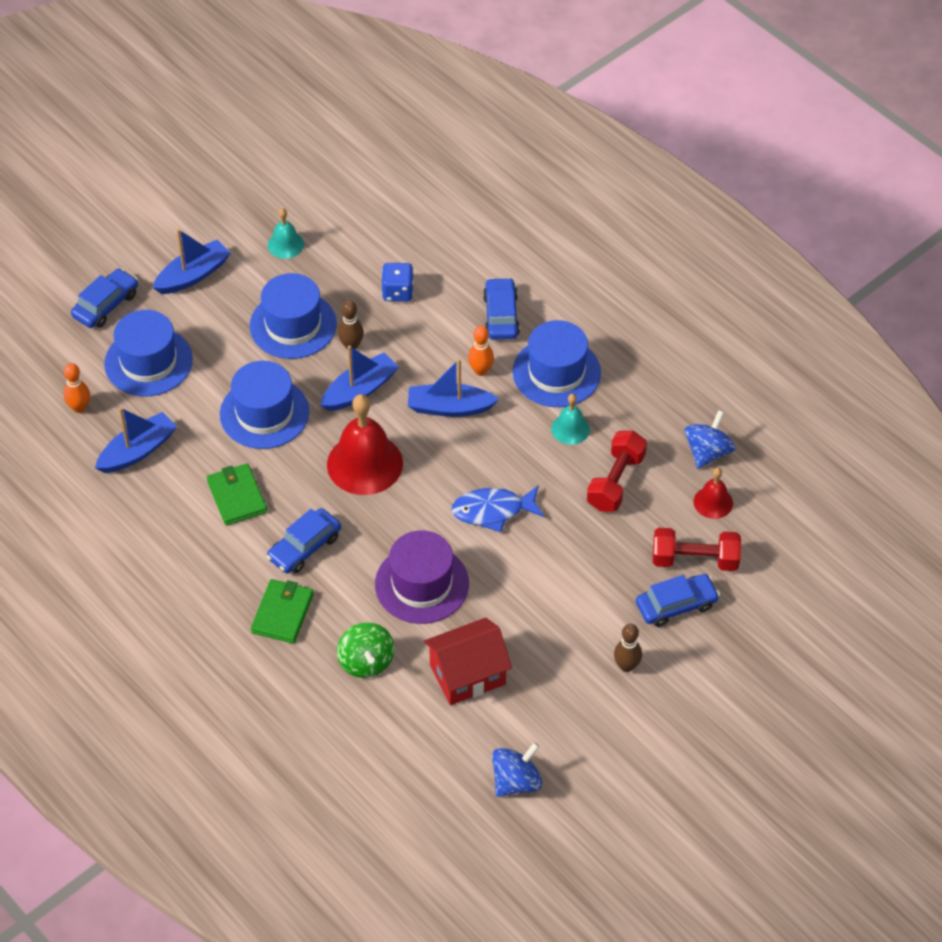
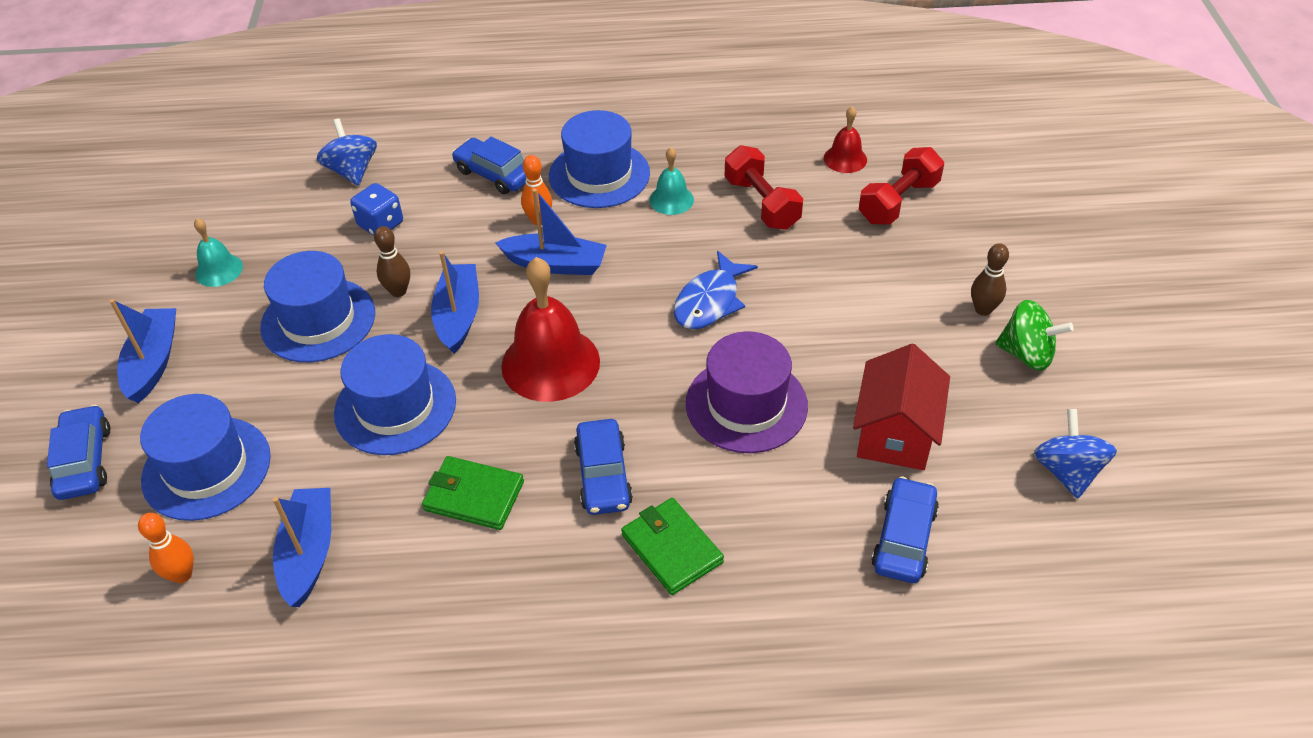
camera: 50 degrees left, 5 degrees down
green spinning top [337,622,395,678] -> green spinning top moved to [995,300,1073,371]
blue boat [408,358,499,417] -> blue boat turned 120 degrees counterclockwise [495,189,607,275]
blue car [636,574,720,627] -> blue car moved to [871,476,939,583]
blue spinning top [685,410,736,469] -> blue spinning top moved to [317,119,377,186]

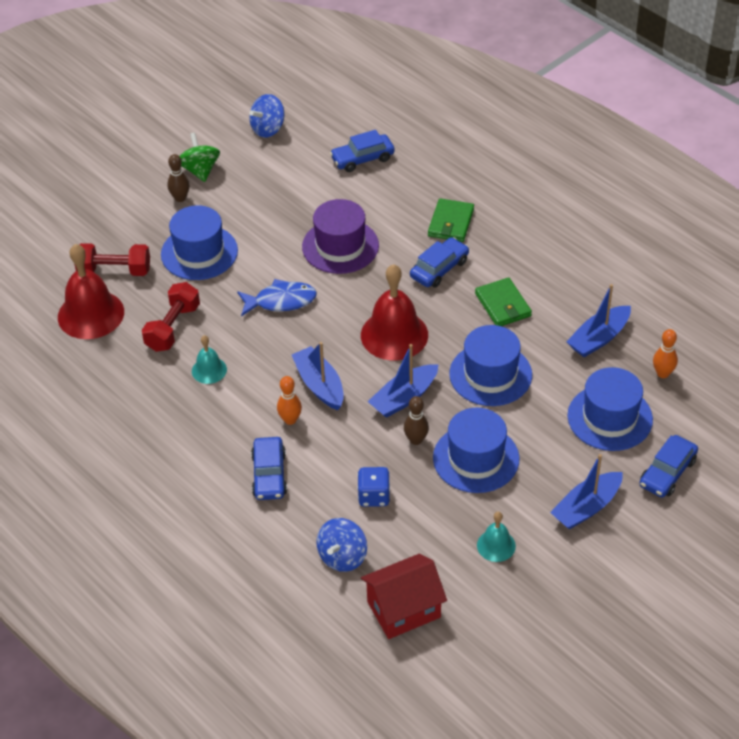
camera: 130 degrees left, 0 degrees up
blue hat [549,110,650,208] -> blue hat moved to [161,205,238,280]
red bell [824,106,867,173] -> red bell [58,244,124,339], size x1.95
red house [853,344,950,470] -> red house moved to [361,554,447,639]

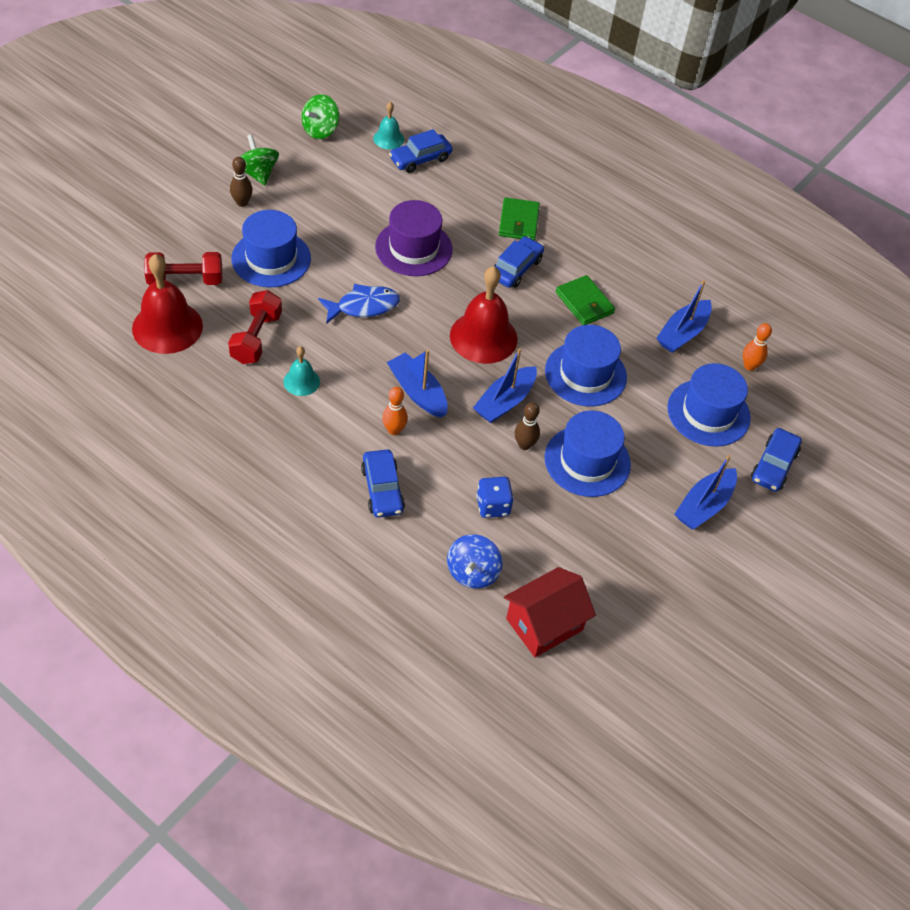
camera: 15 degrees left, 5 degrees up
blue spinning top [249,94,284,138] -> green spinning top [301,94,339,139]
turquoise bell [477,512,516,562] -> turquoise bell moved to [373,102,404,149]

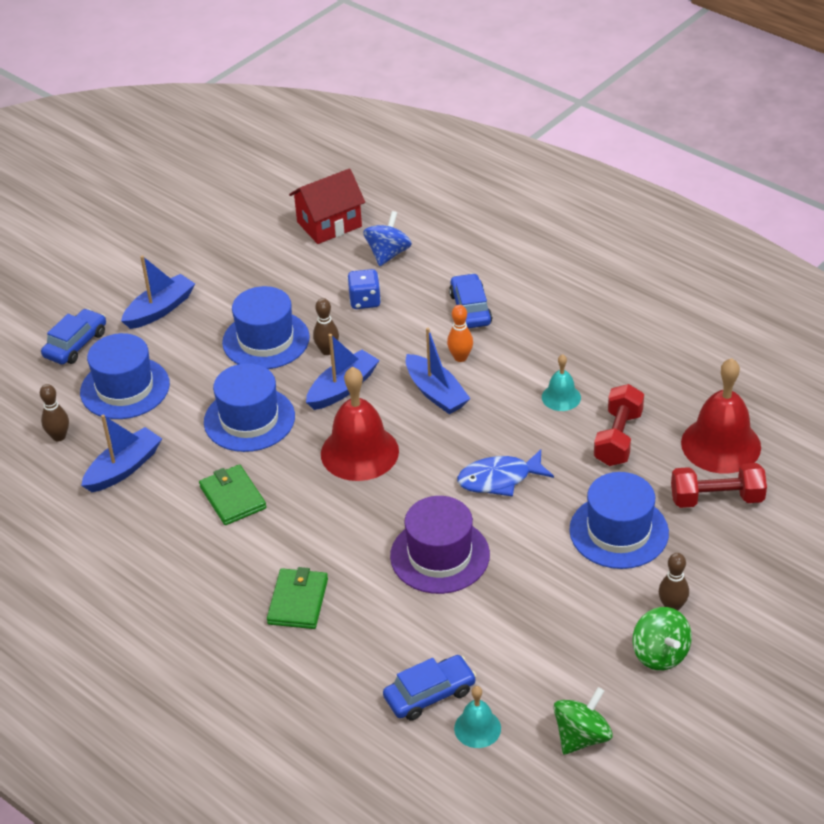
camera: 170 degrees left, 10 degrees down
blue car [494,236,544,288] -> none
orange bowling pin [743,323,772,371] -> brown bowling pin [40,384,69,442]

